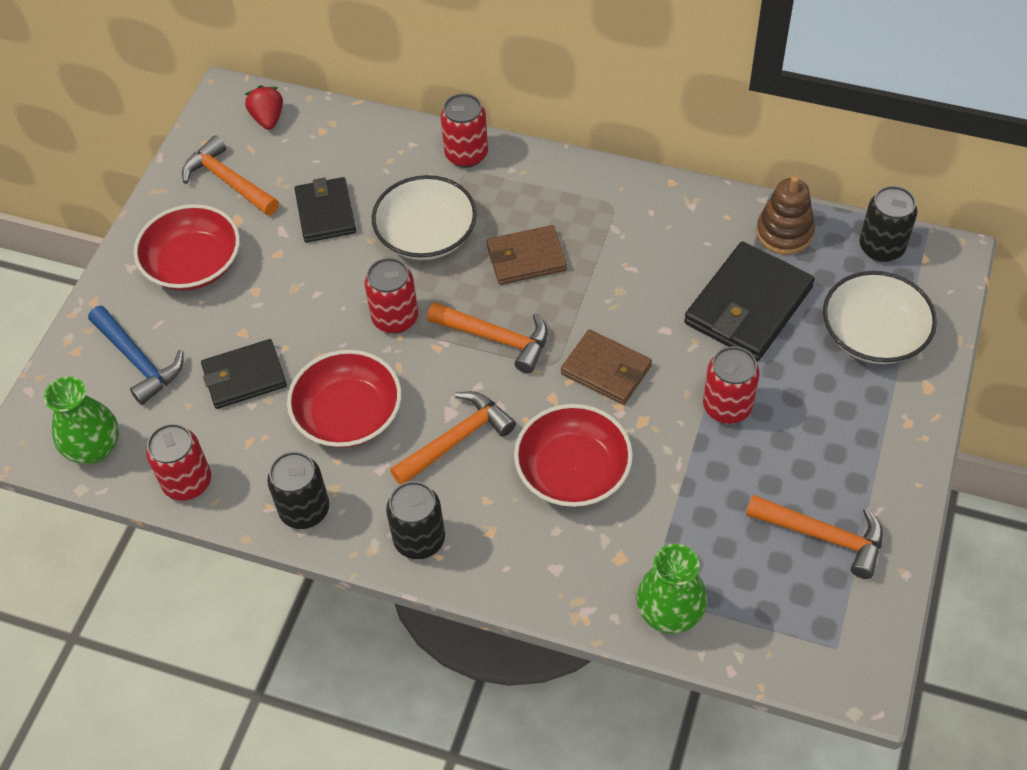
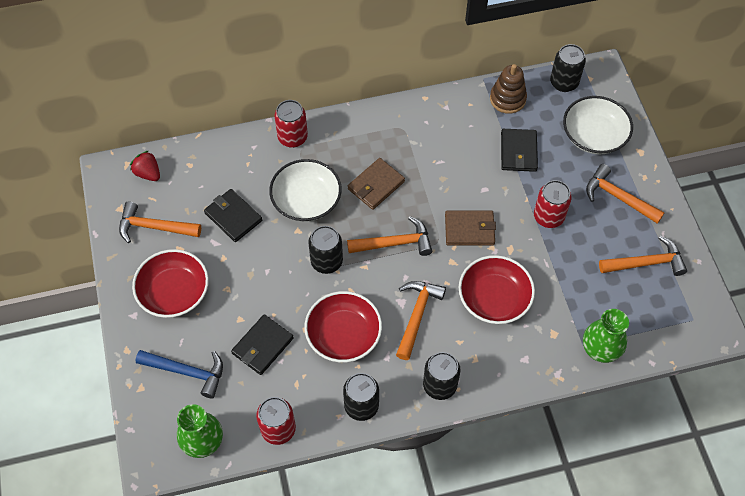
camera: 35 degrees left, 5 degrees up
red can [364,258,418,334] -> black can [308,226,343,274]
black wallet [684,241,815,361] -> black wallet [501,129,538,172], size x0.64
none -> orange hammer [586,164,665,224]

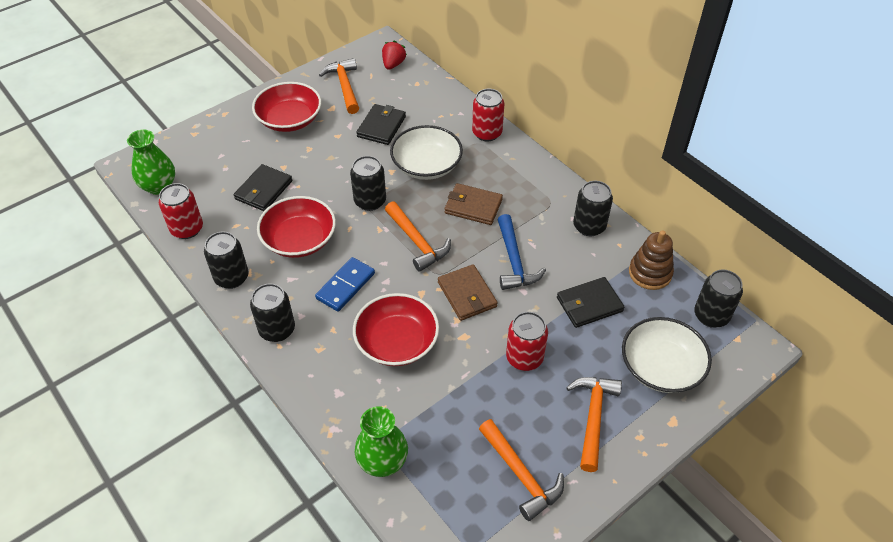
camera: 65 degrees right, 10 degrees down
blue hammer [135,350,223,398] -> blue hammer moved to [498,214,546,290]
black wallet [231,314,294,375] -> black wallet turned 75 degrees counterclockwise [234,164,292,211]
orange hammer [396,281,446,360] -> blue domino [315,257,375,312]
none -> black can [573,181,613,236]

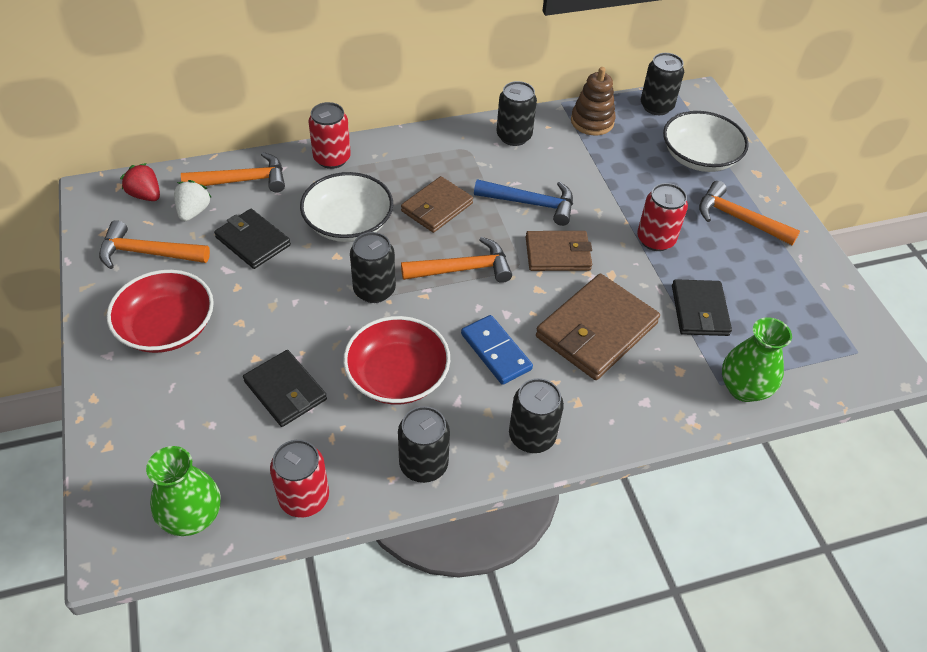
camera: 70 degrees left, 0 degrees up
red bowl [353,293,439,366] -> brown wallet [536,274,660,380]
orange hammer [479,419,564,521] -> orange hammer moved to [181,152,285,192]
black wallet [557,277,625,328] -> black wallet moved to [672,279,732,336]
none -> white strawberry [174,180,212,221]

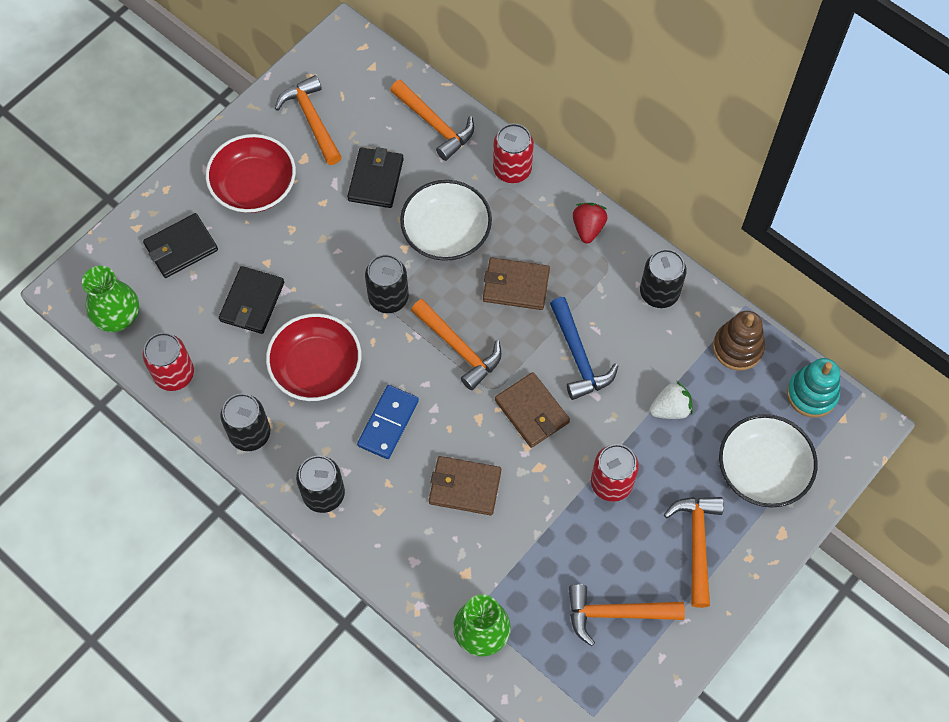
camera: 60 degrees right, 15 degrees up
red strawberry [120,163,160,201] -> red strawberry moved to [573,203,608,244]
white strawberry [174,180,212,221] -> white strawberry moved to [649,381,693,419]
brown wallet [536,274,660,380] -> brown wallet [429,456,501,516], size x0.64
black can [641,53,684,115] -> turquoise stacking toy [787,358,840,418]
black wallet [672,279,732,336] -> black wallet moved to [143,213,218,278]
none -> orange hammer [569,584,685,646]

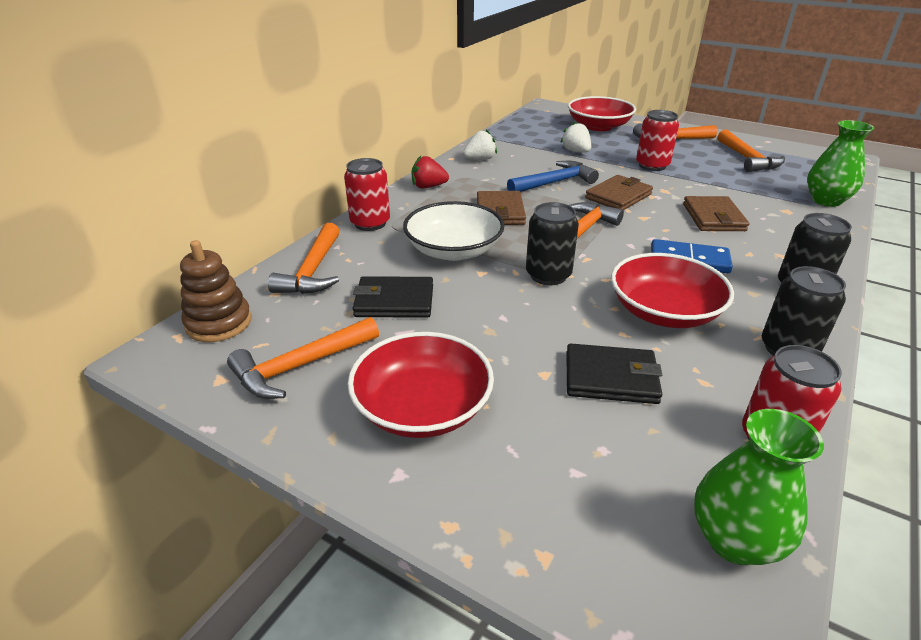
camera: 100 degrees left, 30 degrees down
black wallet [143,213,218,278] -> none
orange hammer [390,80,474,161] -> orange hammer turned 150 degrees clockwise [268,223,340,294]
black can [640,249,687,308] -> white strawberry [463,129,497,160]
brown stacking toy [713,311,765,371] -> brown stacking toy moved to [180,240,252,342]
white bowl [719,414,818,508] -> red bowl [568,96,636,131]
turquoise stacking toy [787,358,840,418] -> none

